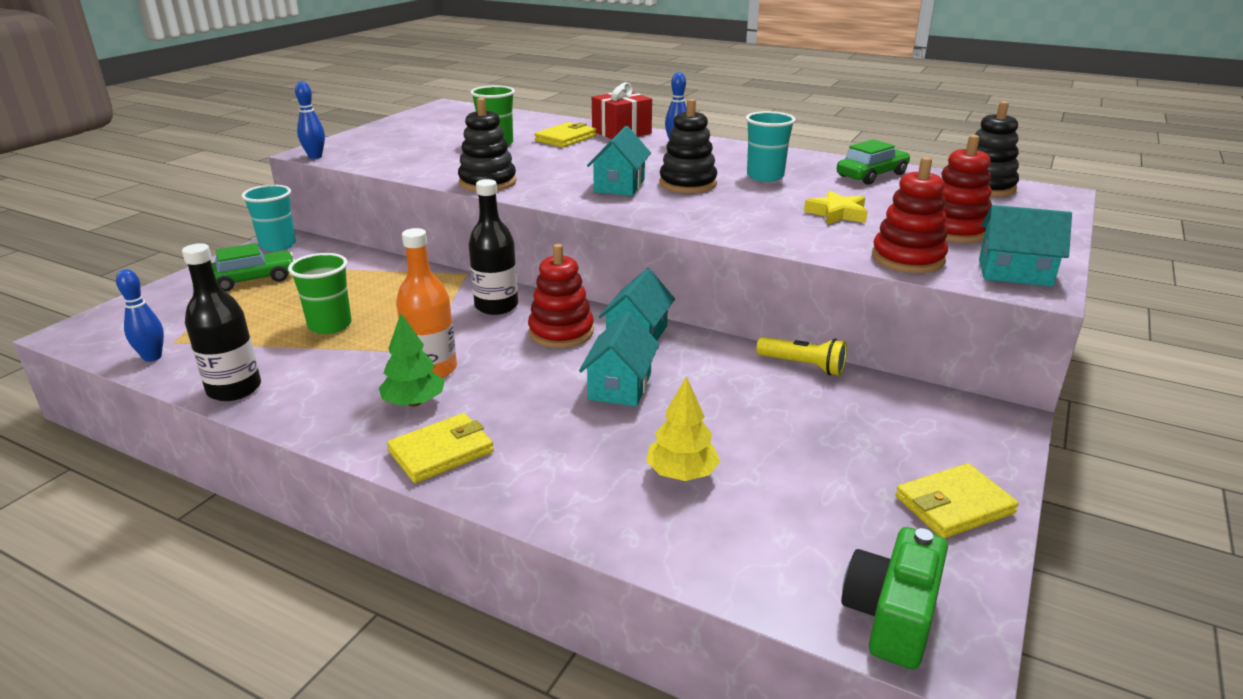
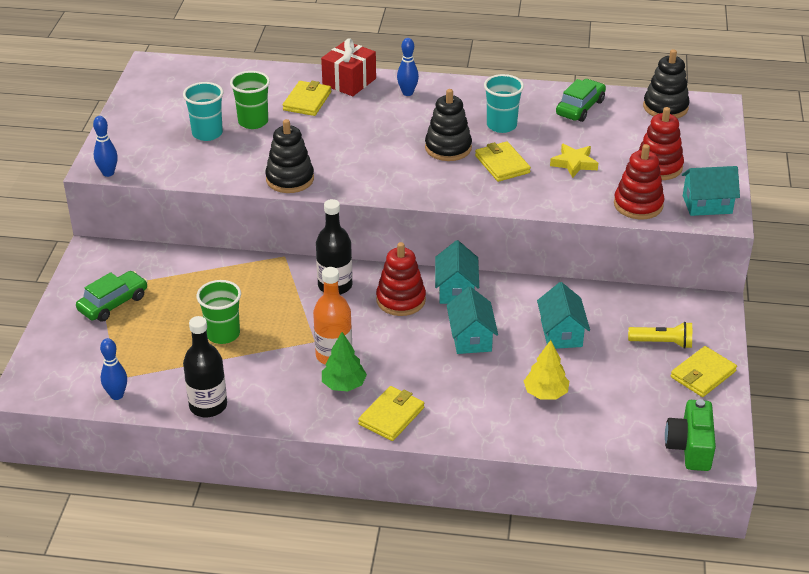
camera: 20 degrees left, 10 degrees up
turquoise cup [241,185,296,251] -> turquoise cup moved to [183,82,223,141]
turquoise house [587,126,651,196] -> turquoise house moved to [537,282,590,349]
yellow flashlight [756,337,847,376] -> yellow flashlight moved to [628,322,692,349]
none -> yellow wallet [475,141,531,182]

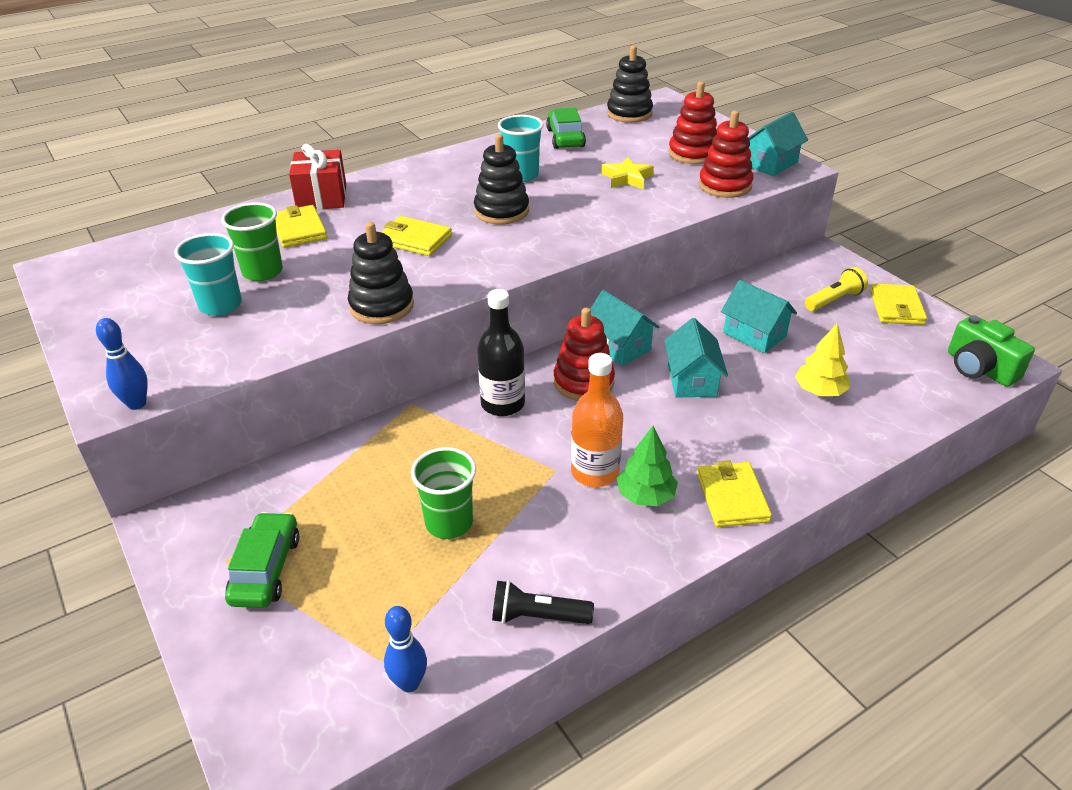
camera: 40 degrees left, 0 degrees up
black bottle [183,316,227,417] -> black flashlight [492,580,594,624]
blue bowling pin [397,38,419,96] -> none
turquoise house [447,287,498,354] -> turquoise house turned 45 degrees clockwise [664,318,728,398]
yellow wallet [475,141,531,182] -> yellow wallet moved to [382,216,452,256]

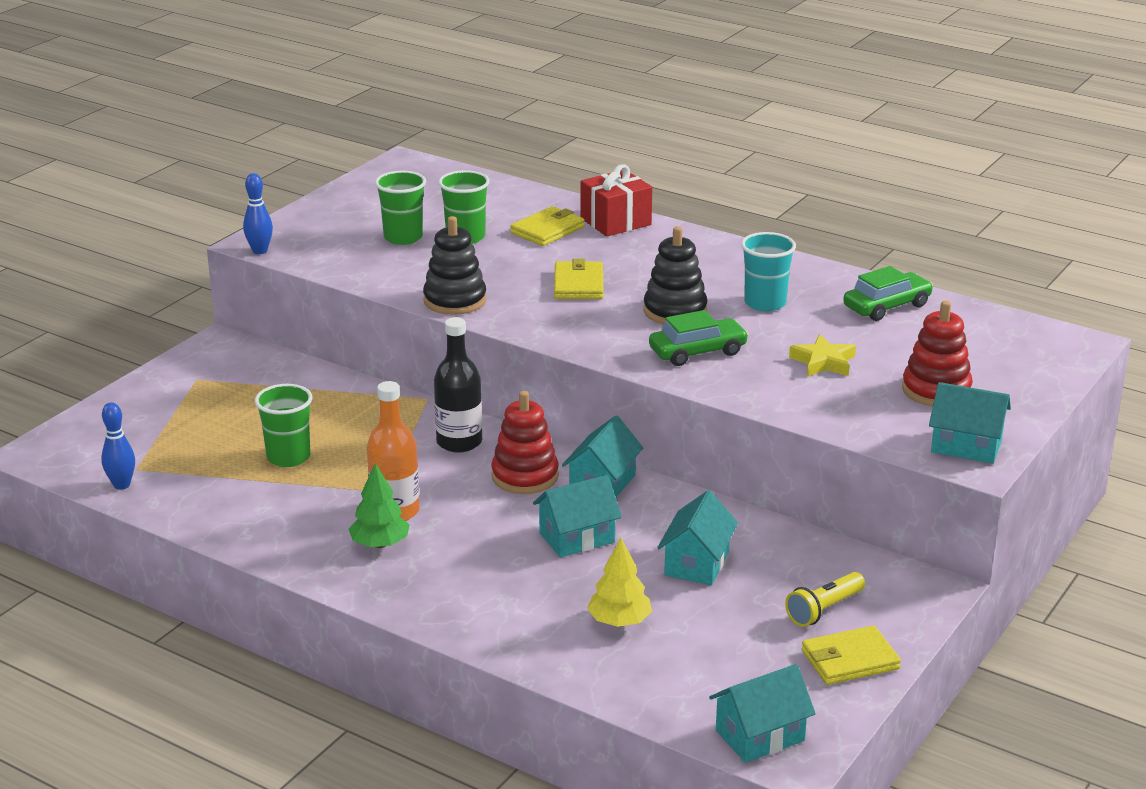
camera: 65 degrees right, 10 degrees down
turquoise cup [174,233,242,316] -> green cup [375,171,426,245]
green car [225,512,299,608] -> green car moved to [649,310,749,366]
black flashlight [492,580,594,624] -> none
black stacking toy [607,46,653,123] -> none
yellow wallet [697,460,772,527] -> none
red stacking toy [699,111,753,198] -> none
yellow flashlight [805,267,868,311] -> yellow flashlight turned 105 degrees clockwise [785,572,865,627]
green camera [948,315,1035,387] -> turquoise house [709,664,816,763]

